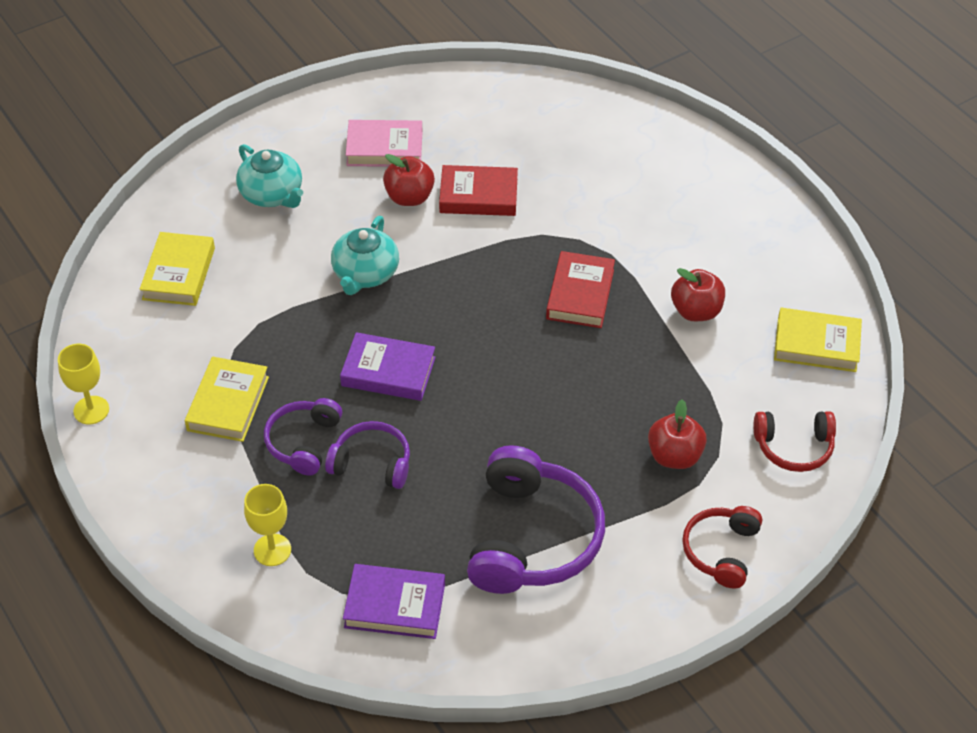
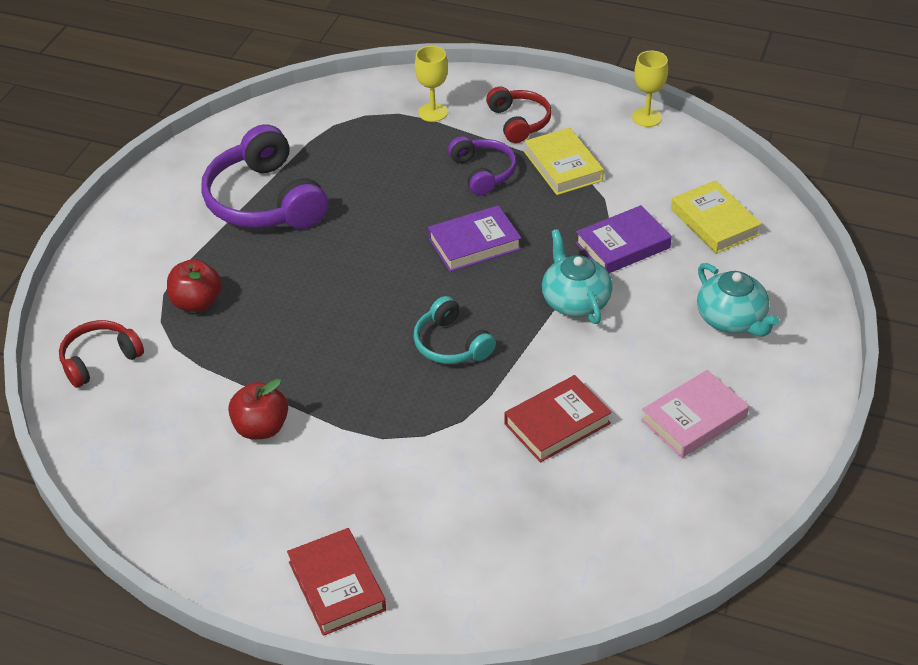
camera: 145 degrees right, 5 degrees down
turquoise teapot [236,144,303,208] -> turquoise teapot turned 135 degrees counterclockwise [697,263,779,337]
purple headphones [325,421,410,489] -> none
purple book [343,564,445,639] -> purple book moved to [575,205,672,273]
red apple [383,154,435,206] -> none
red book [546,251,615,328] -> red book moved to [287,528,386,636]
red headphones [682,506,762,589] -> red headphones moved to [486,87,552,143]
yellow book [774,308,862,372] -> none
none -> turquoise headphones [413,296,496,364]

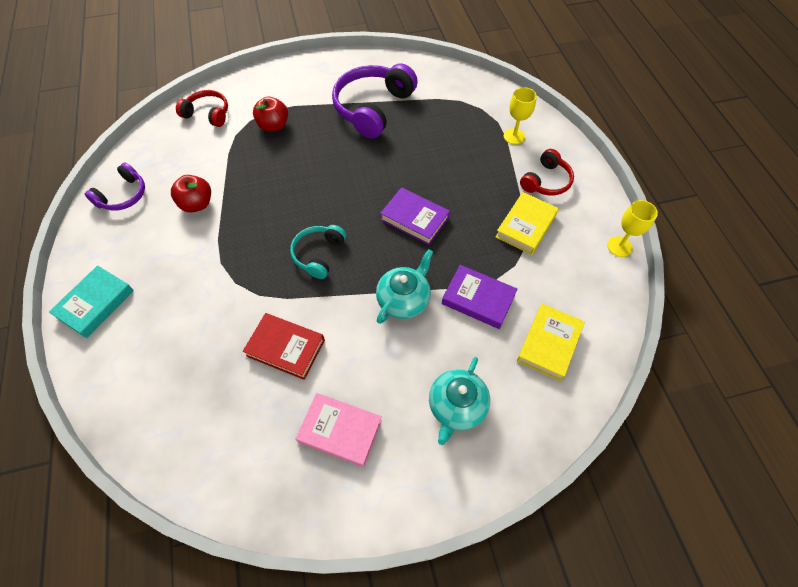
camera: 55 degrees right, 15 degrees up
red book [287,528,386,636] -> turquoise book [49,265,134,338]
purple headphones [448,136,516,195] -> purple headphones moved to [85,162,145,211]

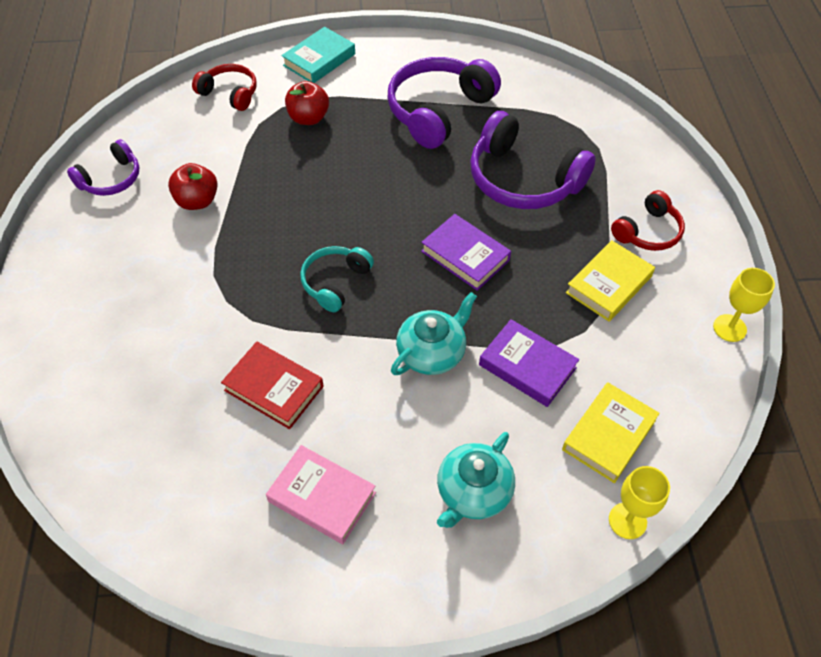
camera: 10 degrees right, 5 degrees down
turquoise book [49,265,134,338] -> turquoise book moved to [281,27,355,83]
yellow goblet [504,87,537,145] -> yellow goblet moved to [609,466,670,539]
none -> purple headphones [470,111,596,209]

